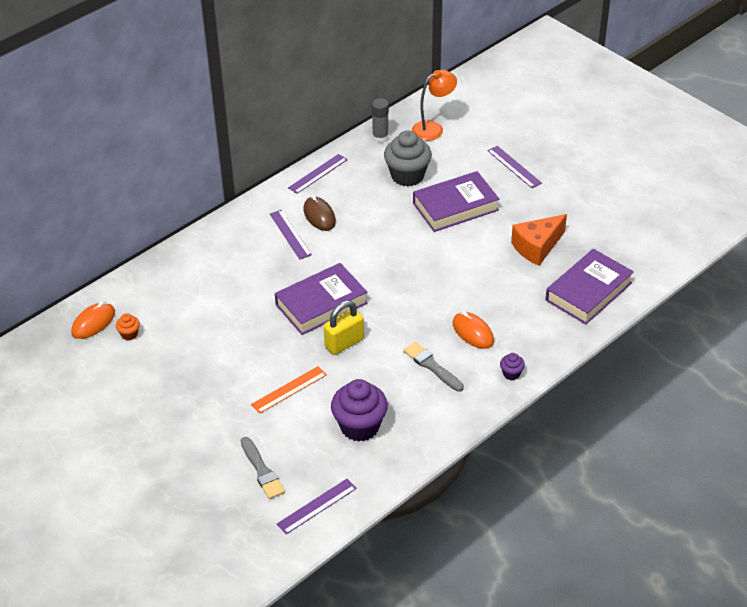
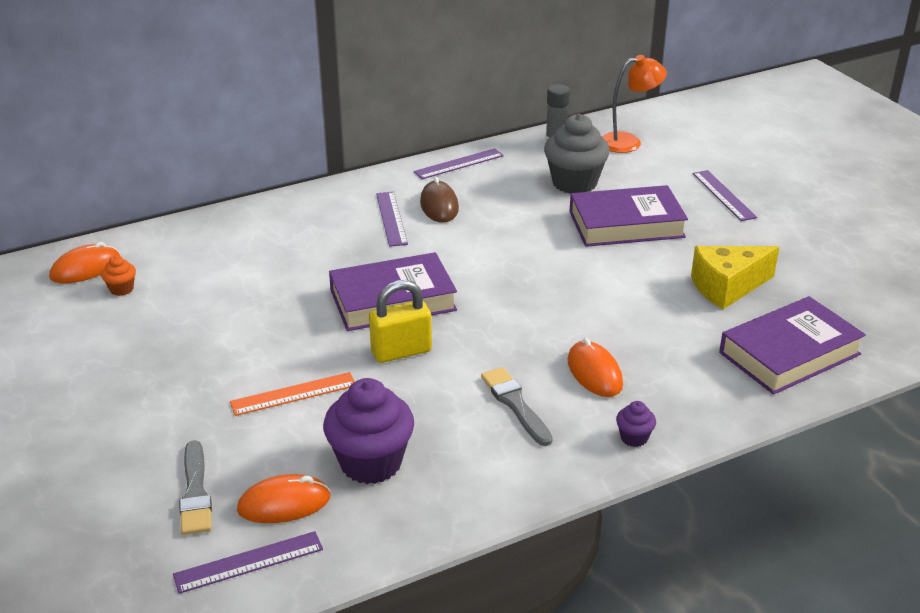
camera: 15 degrees right, 10 degrees down
orange cheese [511,214,567,266] -> yellow cheese [691,246,779,309]
none -> orange mouse [237,474,331,523]

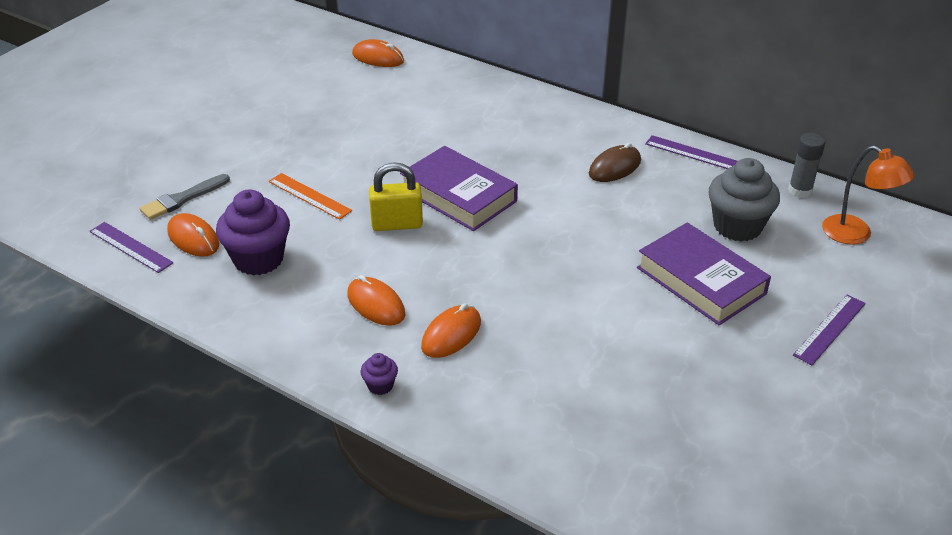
camera: 60 degrees right, 5 degrees up
orange cupcake [101,255,136,296] -> none
yellow padlock [369,280,432,363] -> yellow padlock turned 45 degrees counterclockwise [369,162,423,231]
purple ruler [376,192,408,247] -> none
grey brush [481,367,553,446] -> orange mouse [347,275,405,326]
yellow cheese [691,246,779,309] -> none
purple book [719,296,866,395] -> none

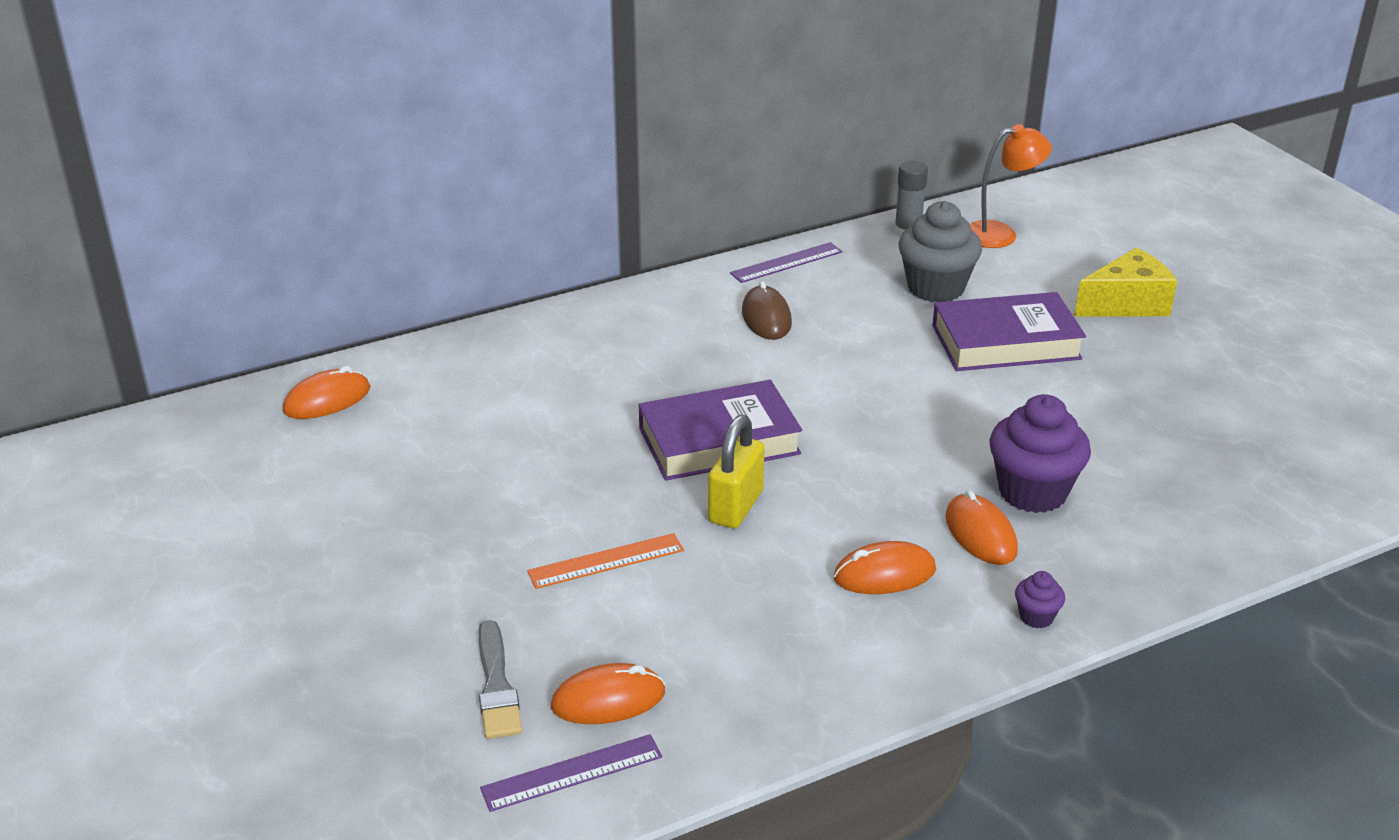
camera: 60 degrees left, 5 degrees down
purple cupcake [216,189,290,276] -> purple cupcake moved to [990,394,1091,513]
purple ruler [793,295,866,365] -> yellow cheese [1074,248,1177,317]

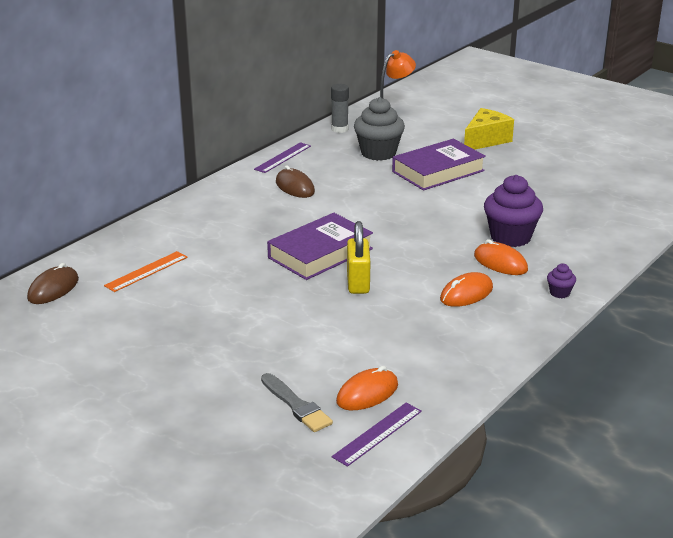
camera: 25 degrees left, 5 degrees down
orange mouse [283,366,371,419] -> brown mouse [27,263,79,304]
orange ruler [527,533,684,589] -> orange ruler moved to [104,251,188,292]

